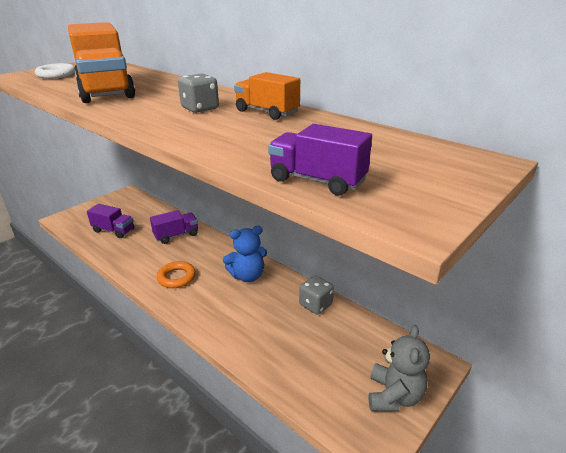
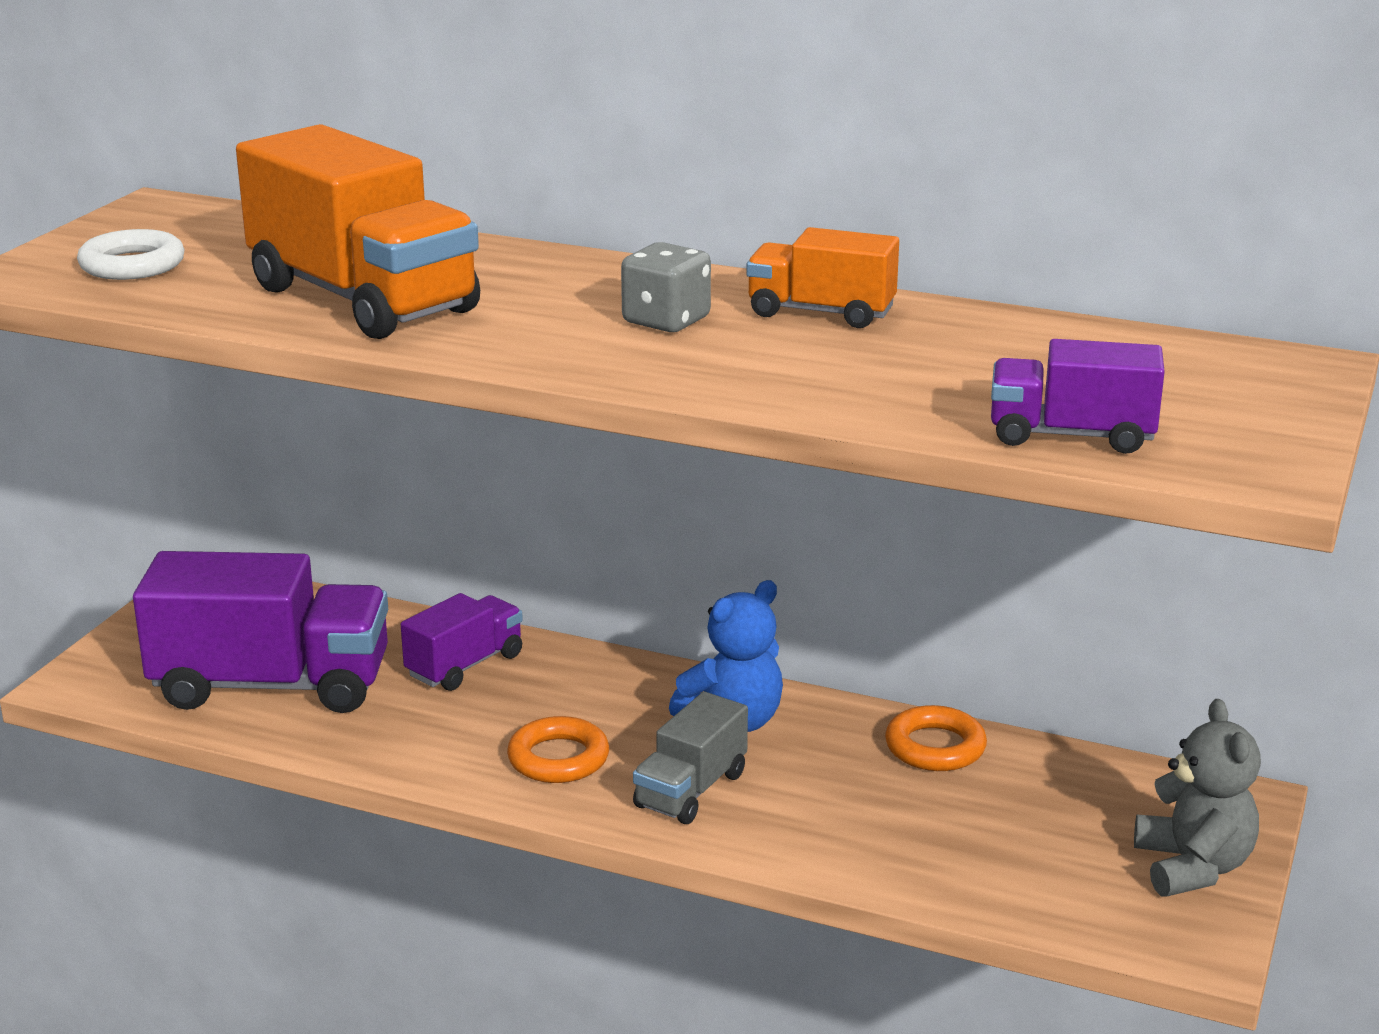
camera: 20 degrees left, 5 degrees down
purple truck [87,204,134,238] -> purple truck [133,551,388,713], size x1.86
grey dice [299,275,334,315] -> orange ring [885,705,987,771]
none -> grey truck [633,692,748,824]

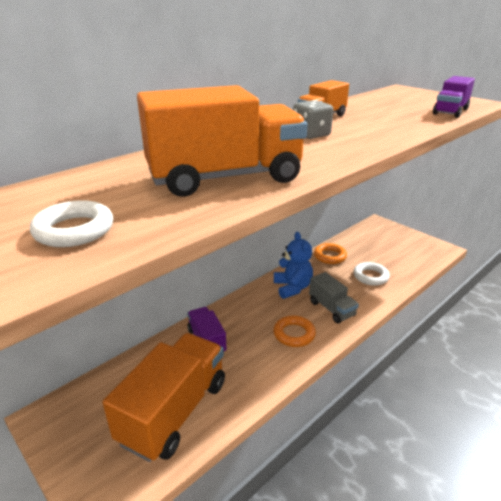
camera: 65 degrees left, 5 degrees up
purple truck [133,551,388,713] -> orange truck [103,333,225,462]
grey teddy bear [1134,699,1261,897] -> none
none -> white ring [354,262,390,286]

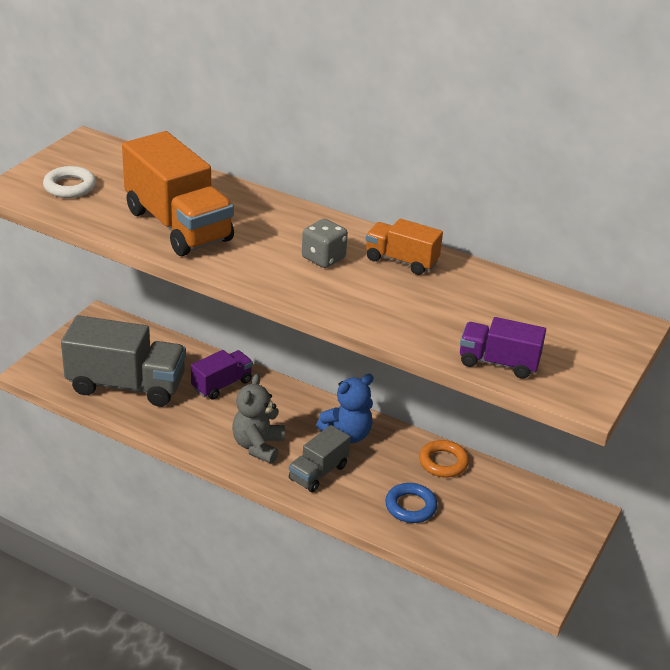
camera: 70 degrees right, 5 degrees up
orange truck [103,333,225,462] -> grey truck [61,315,186,407]
orange ring [274,315,316,347] -> grey teddy bear [232,374,285,464]
white ring [354,262,390,286] -> blue ring [385,483,438,523]

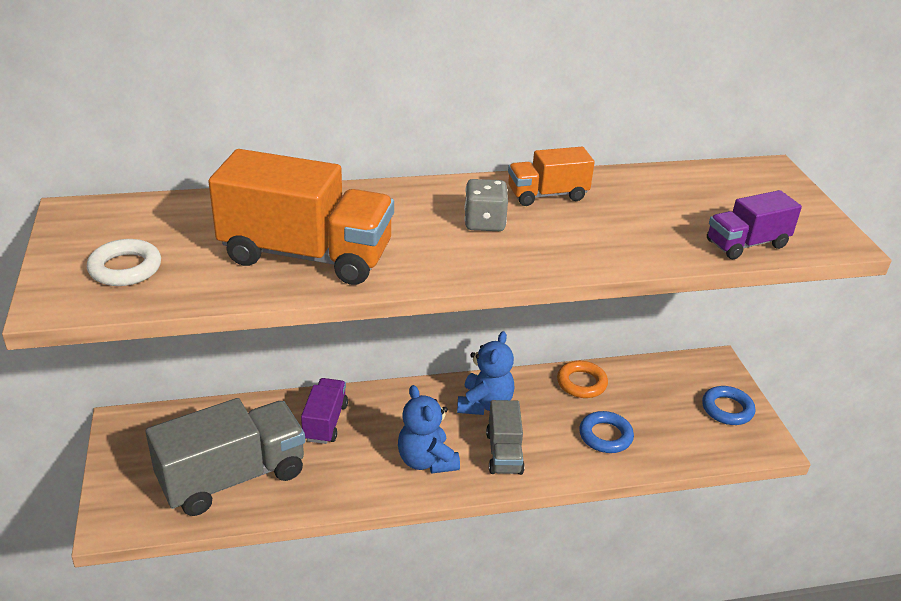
camera: 40 degrees left, 0 degrees up
grey teddy bear [232,374,285,464] -> blue teddy bear [398,385,460,474]
none -> blue ring [702,386,755,425]

